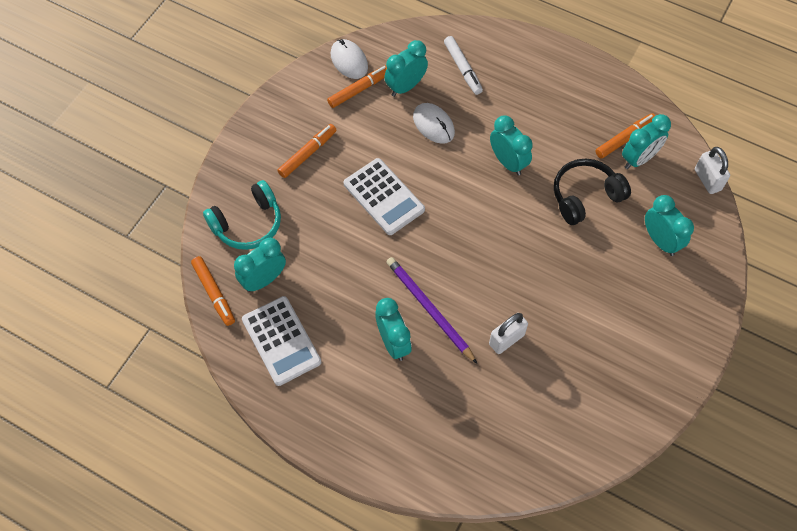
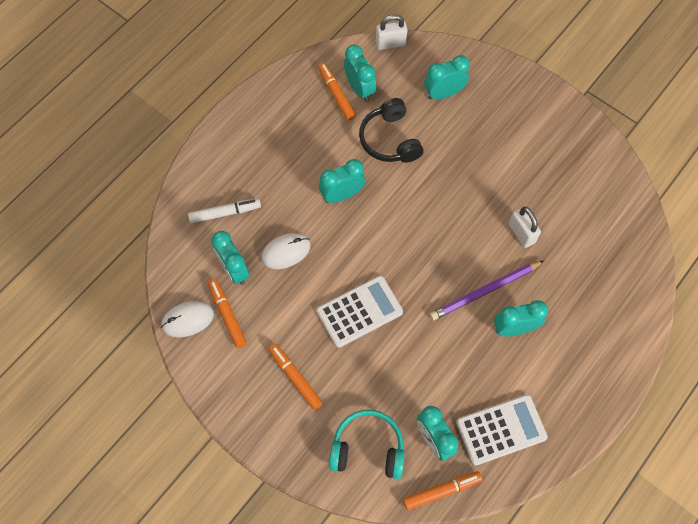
camera: 80 degrees left, 5 degrees up
turquoise headphones [203,180,281,250] -> turquoise headphones turned 60 degrees counterclockwise [329,410,405,479]

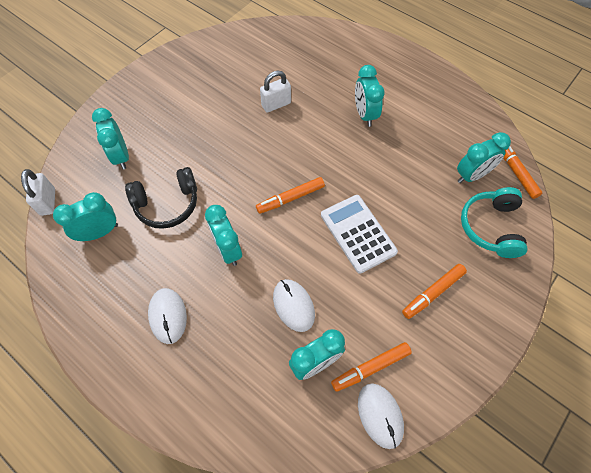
camera: 90 degrees left, 5 degrees down
white marker [188,198,261,223] -> none
orange marker [318,63,356,121] -> orange marker moved to [256,177,325,214]
purple pencil [430,260,544,320] -> none
white calculator [456,395,548,466] -> none
none -> white mouse [148,288,187,344]

